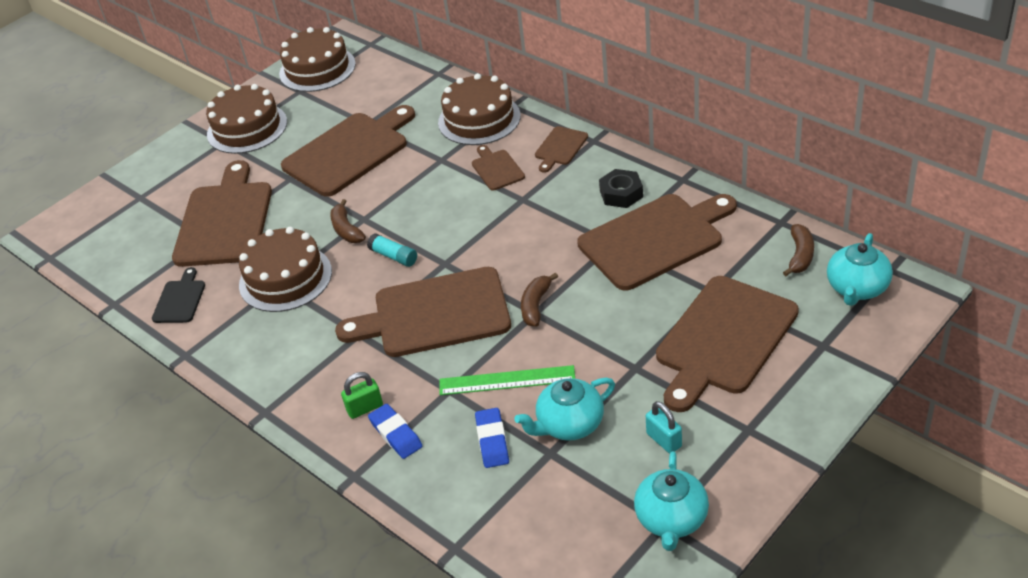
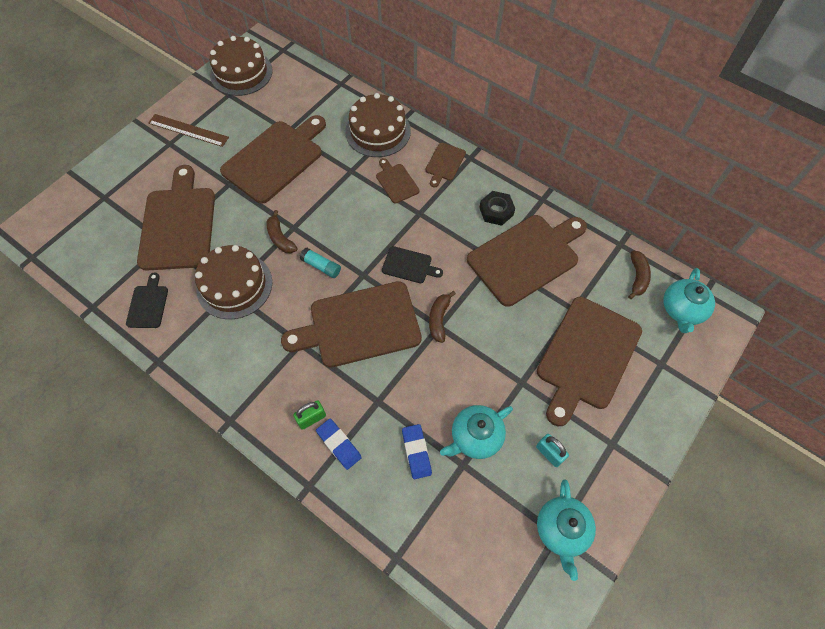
camera: 10 degrees left, 20 degrees up
brown cake [206,84,287,154] -> brown ruler [148,114,229,147]
green ruler [439,365,575,395] -> none
none -> black cutting board [382,246,443,283]

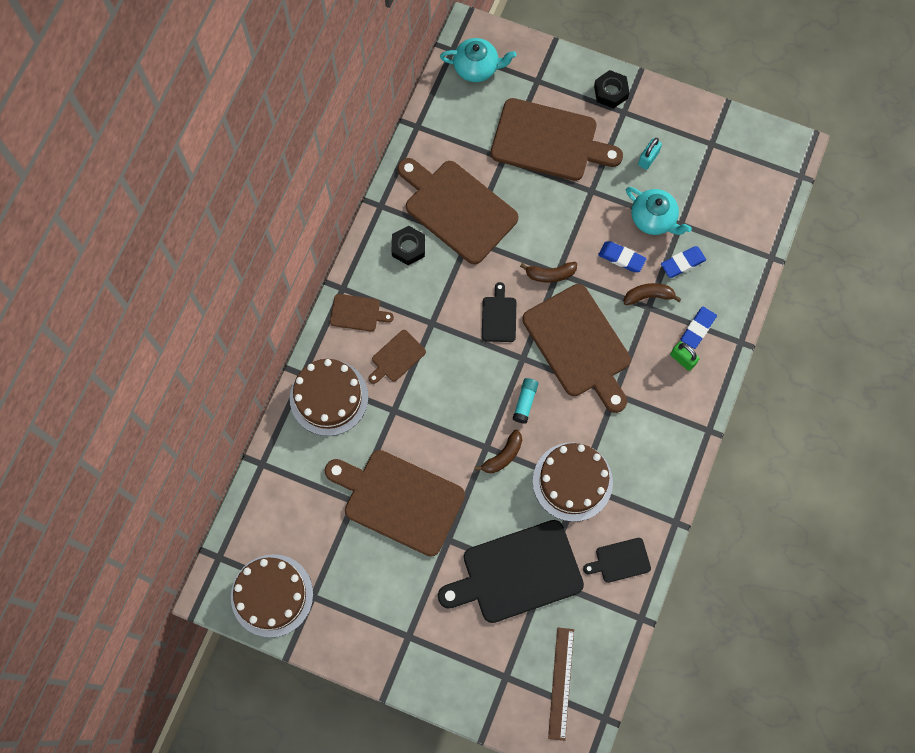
camera: 105 degrees left, 10 degrees up
brown cutting board [137,165,215,271] -> black cutting board [438,520,584,623]
brown ruler [148,114,229,147] -> brown ruler moved to [548,628,574,741]
turquoise teapot [537,479,596,581] -> none
brown banana [628,250,651,299] -> brown banana moved to [624,283,681,305]
none -> black nut [594,70,630,108]
none -> blue eraser [598,241,647,272]

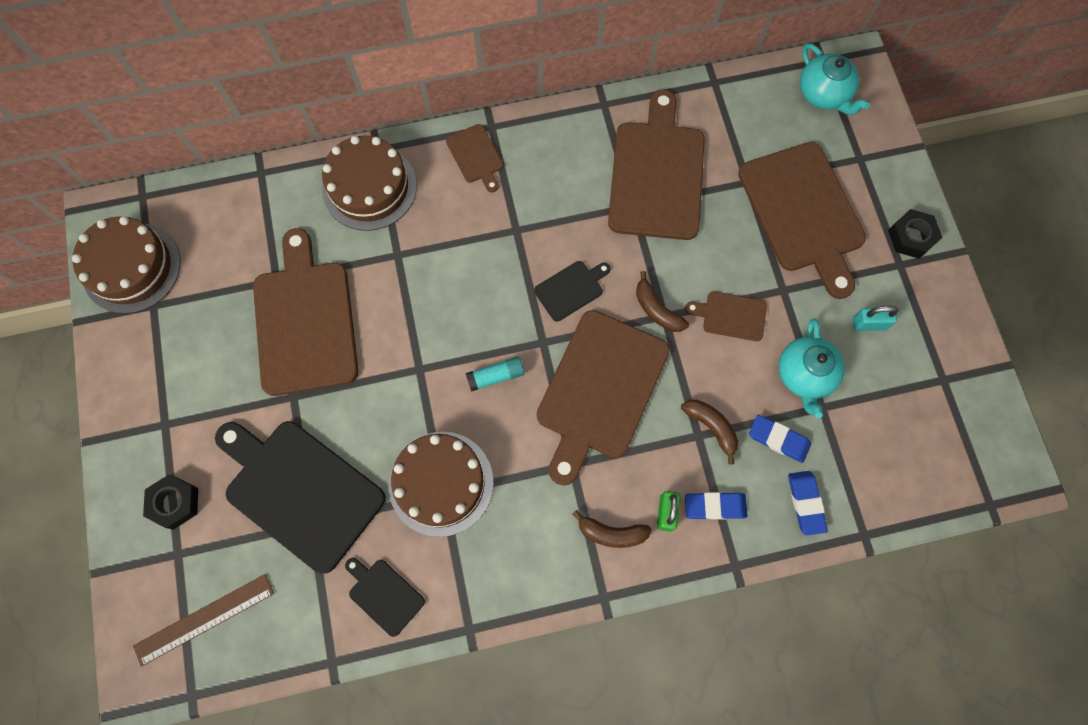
camera: 55 degrees right, 0 degrees up
brown cutting board [368,330,426,384] -> brown cutting board moved to [685,291,767,341]
black nut [392,226,425,265] -> black nut moved to [143,475,198,530]
brown banana [475,430,522,473] -> brown banana moved to [573,510,652,548]
blue eraser [598,241,647,272] -> blue eraser moved to [788,471,828,536]

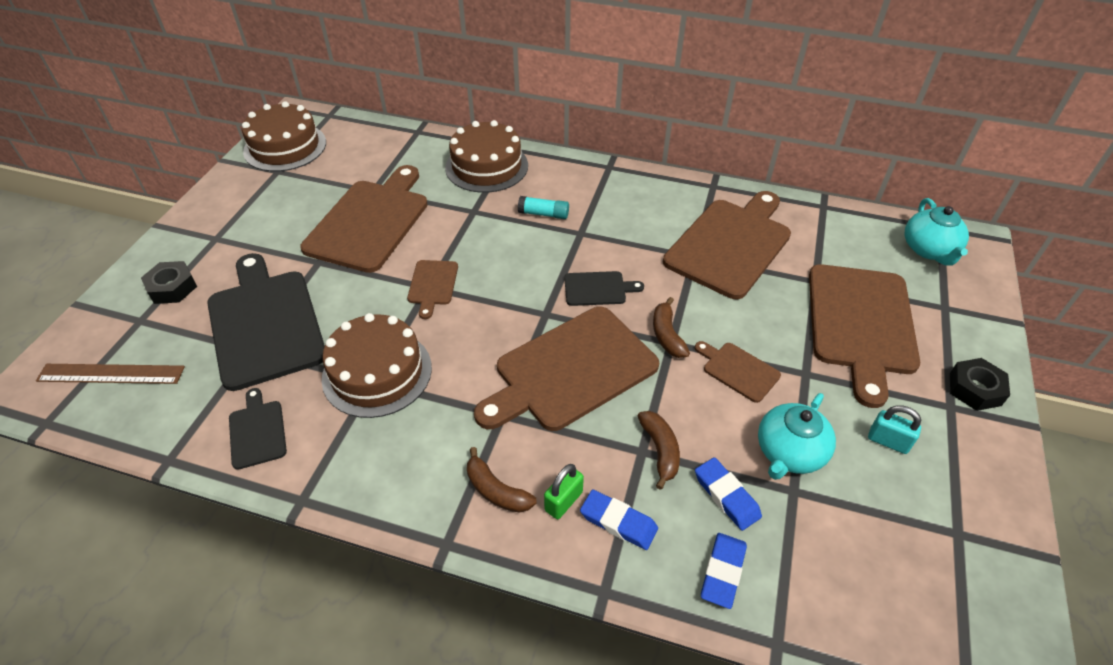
camera: 30 degrees right, 25 degrees down
brown cutting board [446,124,503,192] -> brown cutting board moved to [407,260,458,319]
turquoise glue stick [466,356,525,392] -> turquoise glue stick moved to [518,196,569,219]

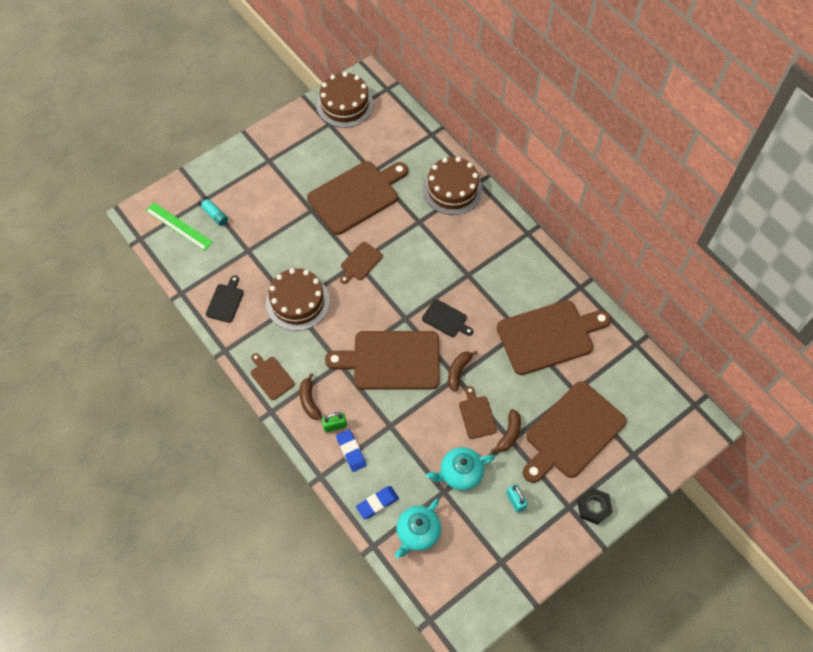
camera: 35 degrees right, 15 degrees up
brown ruler [36,364,185,384] -> green ruler [145,202,213,251]
black nut [141,261,197,304] -> none
black cutting board [207,253,325,391] -> none
turquoise glue stick [518,196,569,219] -> turquoise glue stick moved to [198,196,228,226]
brown banana [638,411,680,490] -> brown banana moved to [491,409,521,453]
blue eraser [695,457,762,531] -> none
turquoise teapot [905,198,969,266] -> turquoise teapot moved to [395,498,441,558]
none -> brown cutting board [251,353,295,400]

